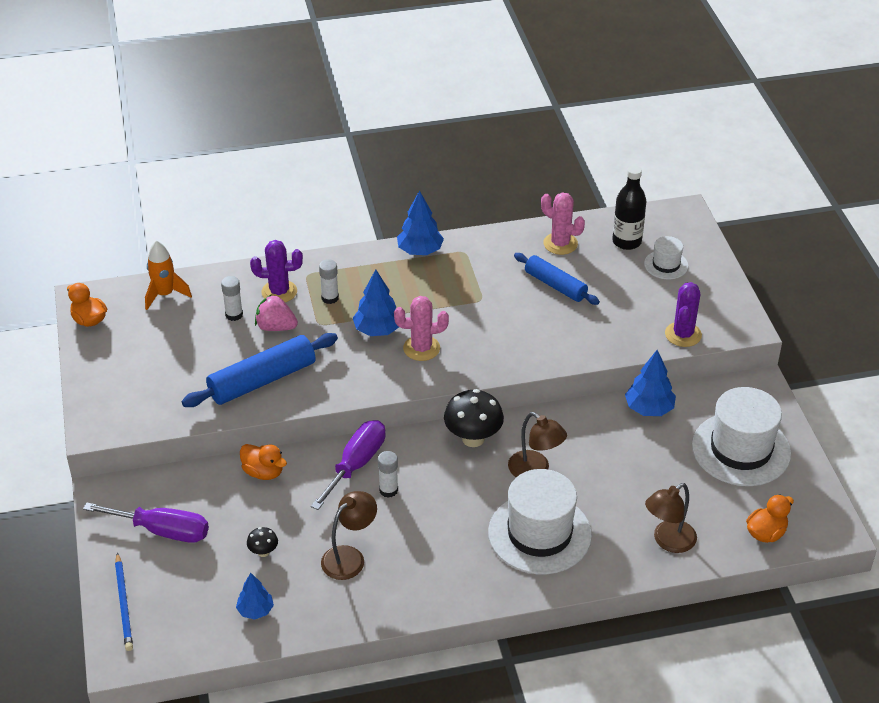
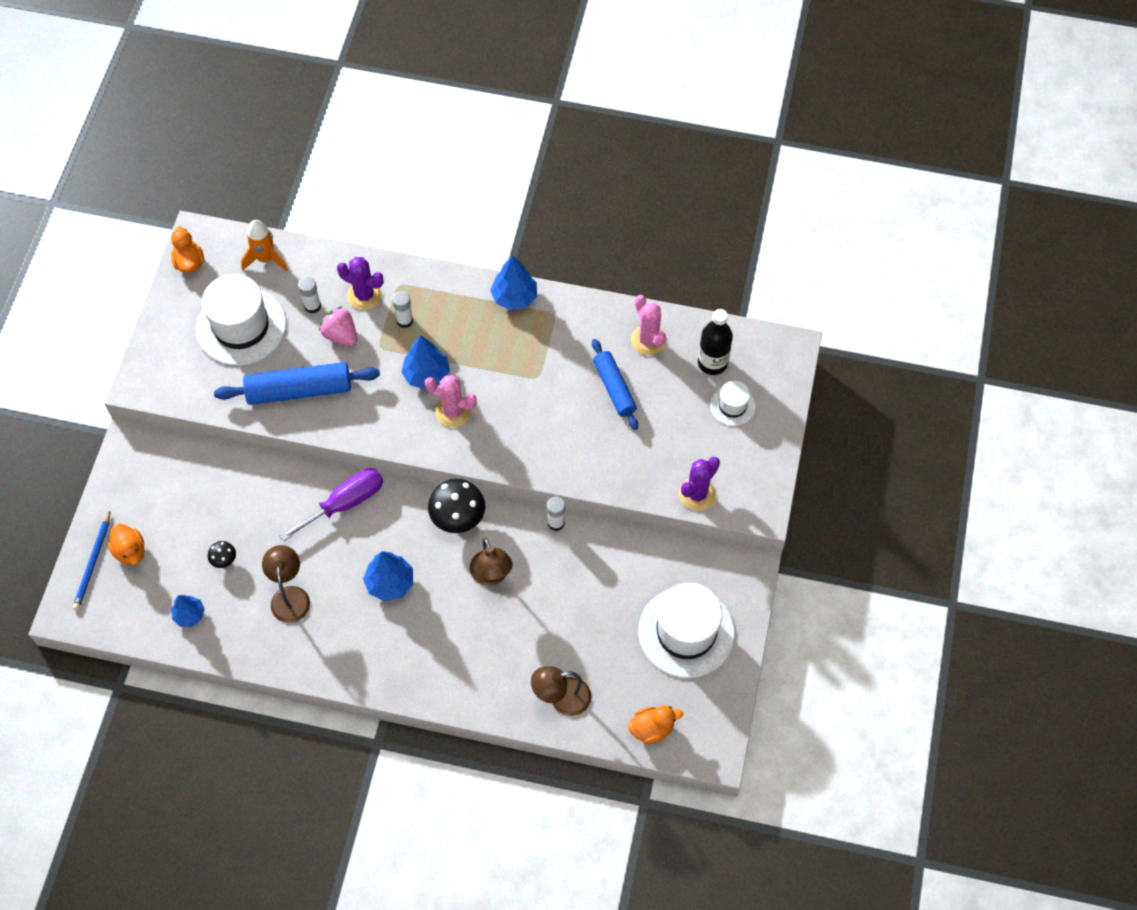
camera: 25 degrees right, 20 degrees up
purple screwdriver [83,502,209,543] -> none
orange duck [240,444,287,480] -> orange duck moved to [108,523,145,565]
brown lamp [321,491,377,580] -> brown lamp turned 75 degrees counterclockwise [262,545,310,623]
white glue stick [378,451,398,497] -> white glue stick moved to [547,497,565,531]
white hat [488,469,592,574] -> white hat moved to [196,274,286,366]
blue tree [625,350,676,416] -> blue tree moved to [363,551,413,602]

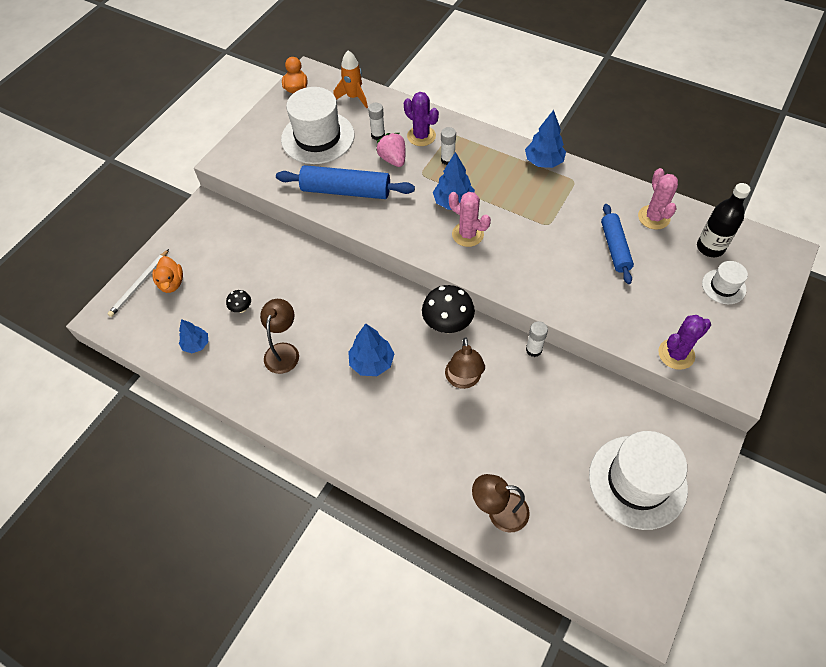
camera: 20 degrees right, 5 degrees down
blue pencil [73,511,110,610] -> white pencil [107,249,169,317]
purple screwdriver [279,468,383,542] -> none
orange duck [628,705,683,744] -> none

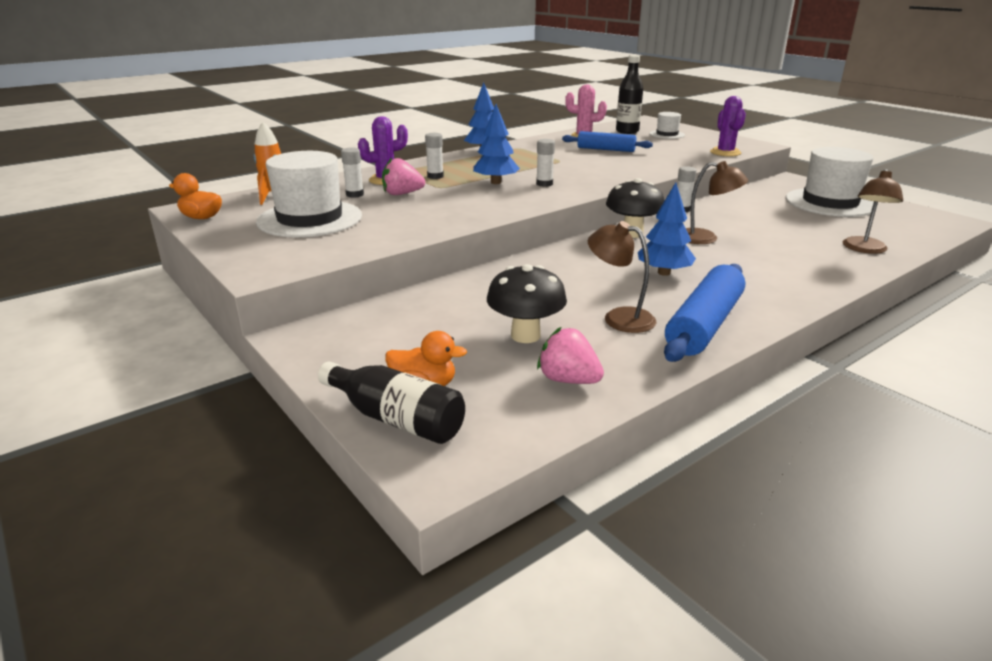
camera: 70 degrees left, 30 degrees down
white pencil [107,249,169,317] -> black bottle [318,362,465,444]
blue tree [179,319,208,353] -> pink strawberry [537,327,604,384]
black mushroom [226,290,251,313] -> black mushroom [487,264,567,343], size x2.03
blue rolling pin [276,165,415,199] -> blue rolling pin moved to [664,264,745,362]
pink cactus [449,192,491,247] -> white glue stick [536,139,555,187]

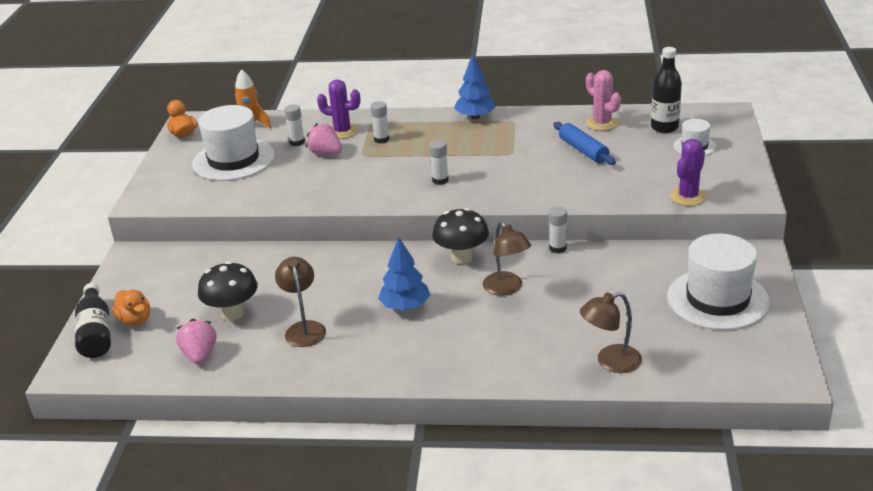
camera: 45 degrees right, 5 degrees up
blue tree [473,104,520,184] -> none
blue rolling pin [664,264,745,362] -> none

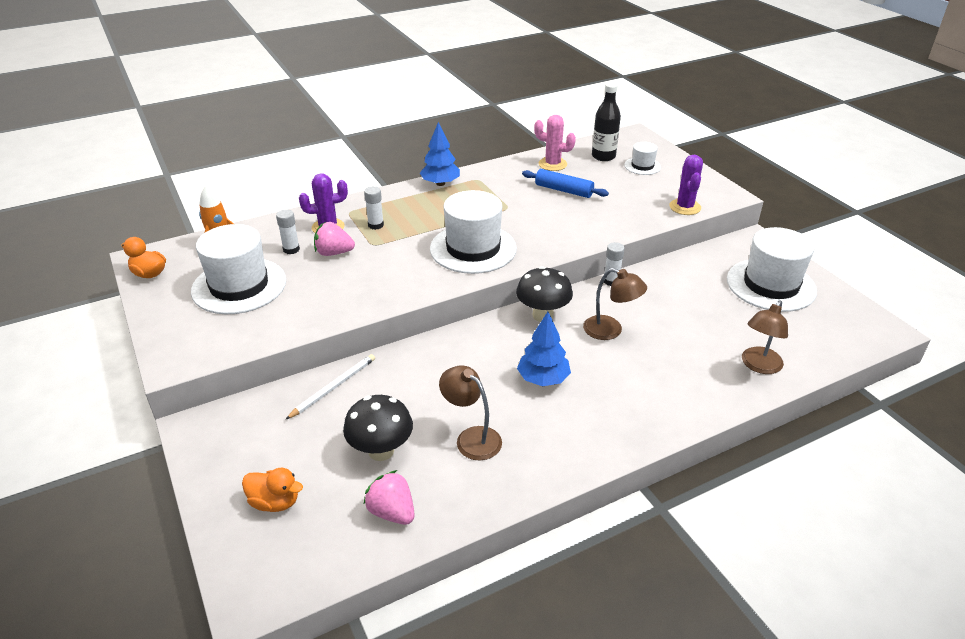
camera: 35 degrees left, 5 degrees up
black bottle [75,283,111,358] -> none
white glue stick [429,140,448,185] -> white hat [430,190,517,274]
none -> white pencil [285,354,375,420]

